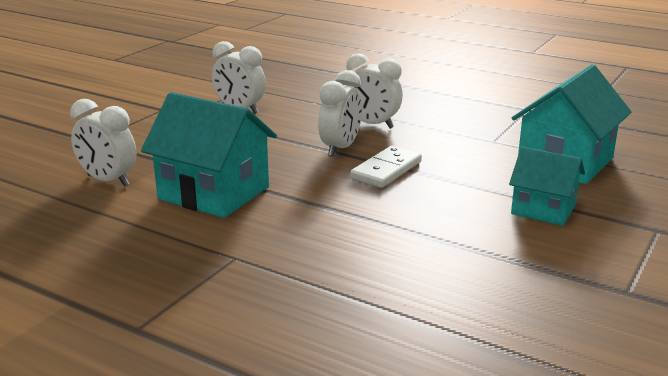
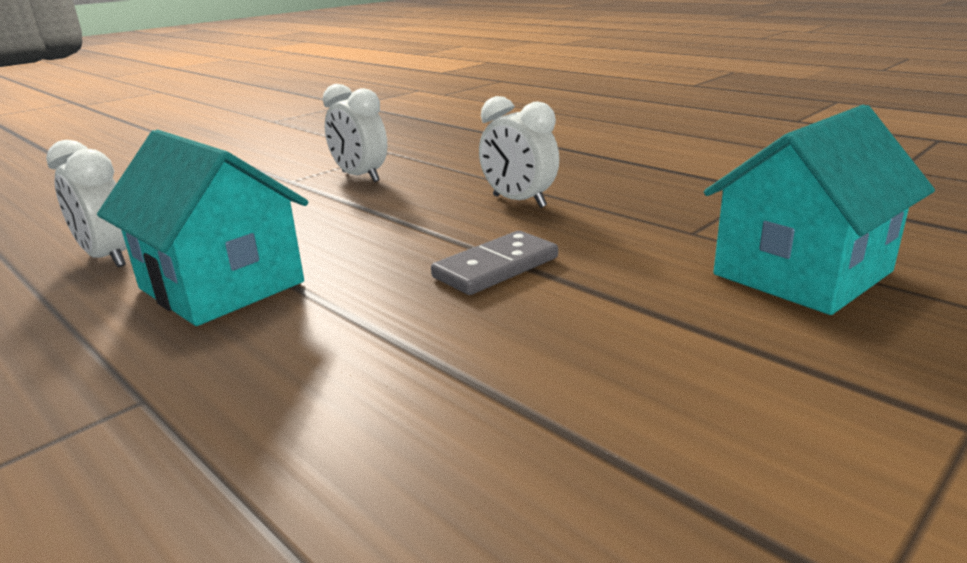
camera: 15 degrees right, 0 degrees up
white clock [318,70,362,157] -> none
white domino [350,146,422,188] -> grey domino [431,231,558,295]
turquoise house [509,147,585,226] -> none

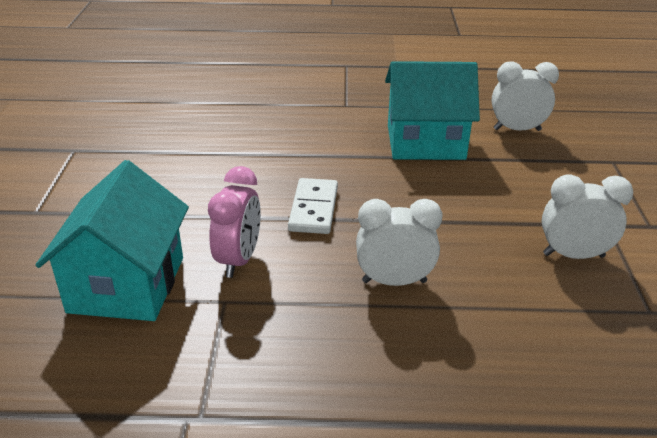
camera: 135 degrees right, 10 degrees up
grey domino [431,231,558,295] -> white domino [288,178,338,234]
none -> pink clock [208,166,261,278]

